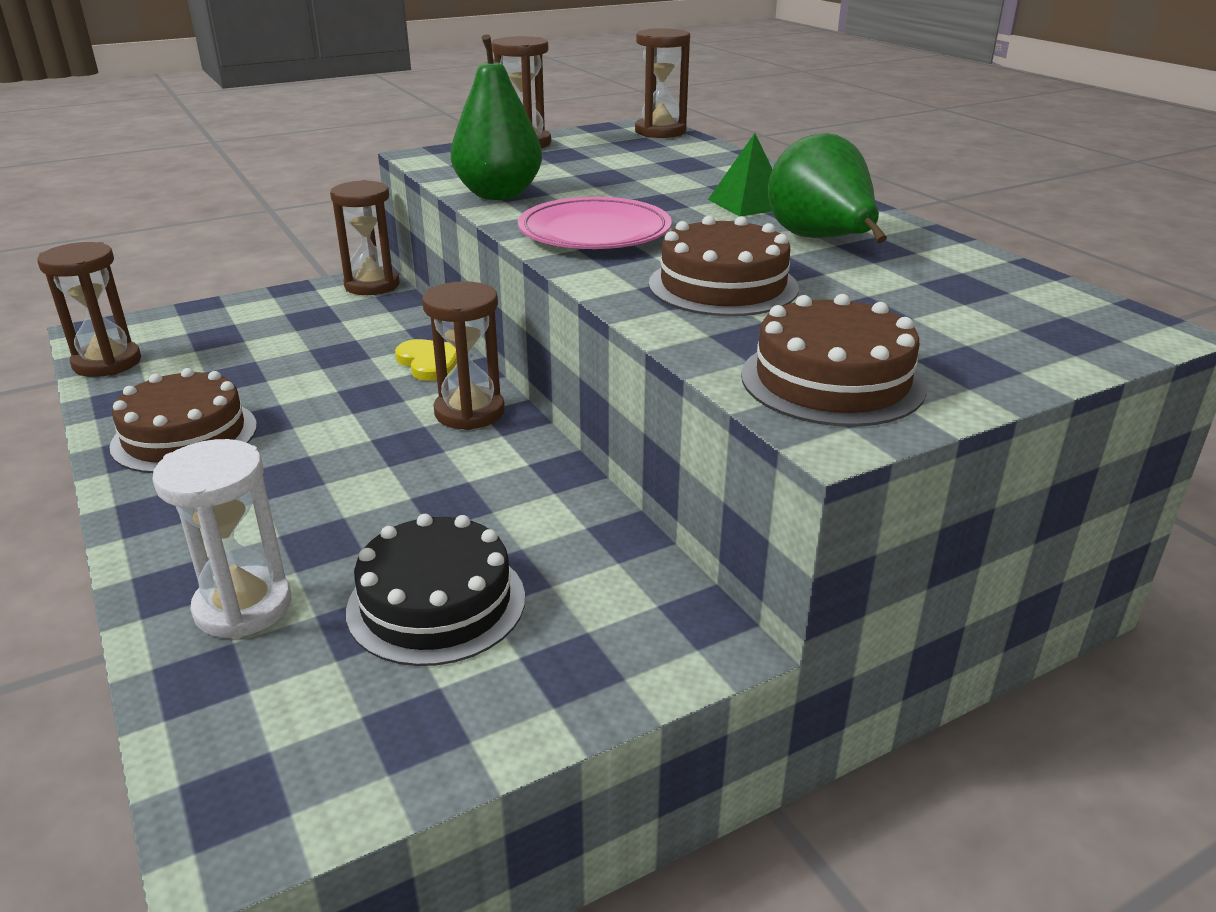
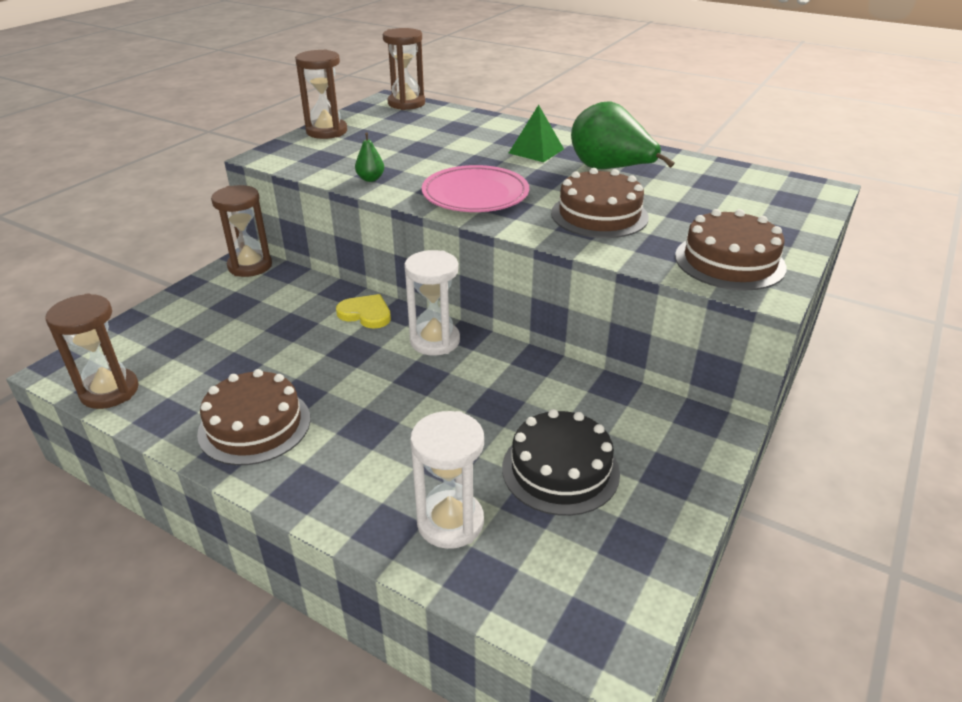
camera: 30 degrees left, 5 degrees up
brown hourglass [422,281,505,430] -> white hourglass [404,250,460,356]
green pear [451,34,542,200] -> green pear [355,132,384,182], size x0.43

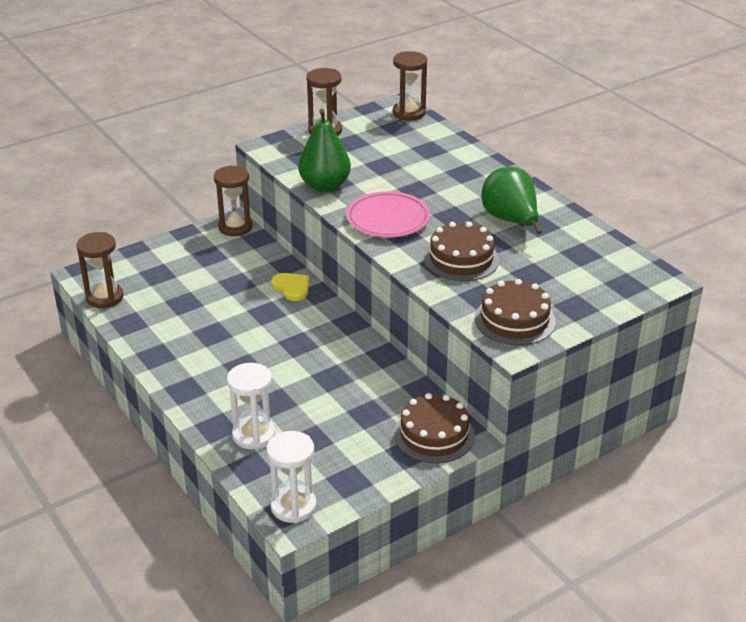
camera: 25 degrees right, 0 degrees up
brown cake [197,369,310,465] -> brown cake moved to [394,393,475,463]
green pear [355,132,384,182] -> green pear [298,109,351,192], size x2.30
white hourglass [404,250,460,356] -> white hourglass moved to [266,431,316,523]
black cake [502,409,620,516] -> none
green pyramid [509,105,564,162] -> none

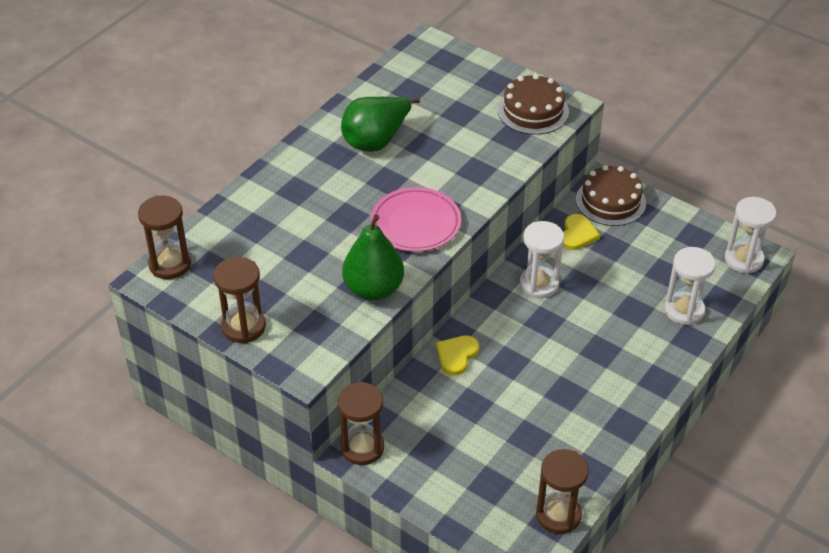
camera: 110 degrees left, 10 degrees up
brown cake [424,222,499,281] -> none
none -> white hourglass [520,221,564,298]
none -> yellow heart [563,214,600,250]

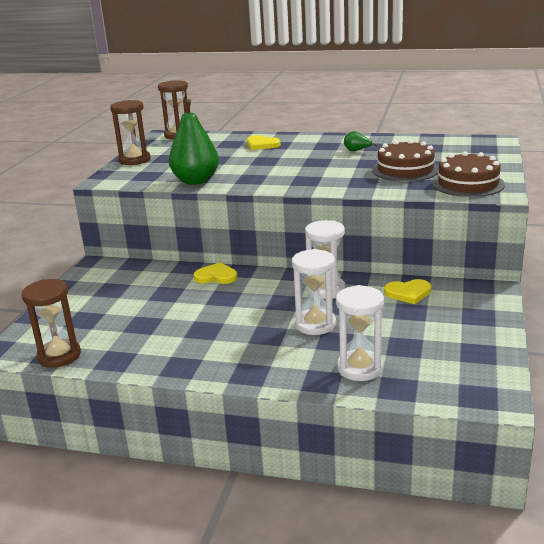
camera: 70 degrees right, 20 degrees down
brown hourglass [338,382,384,465] -> none
green pear [341,97,420,152] -> green pear [344,131,377,151], size x0.43
pink plate [371,187,461,252] -> none
brown cake [576,165,646,226] -> brown cake moved to [372,140,439,182]
white hourglass [725,197,776,274] -> white hourglass moved to [292,249,336,335]
none -> yellow heart [246,135,280,150]

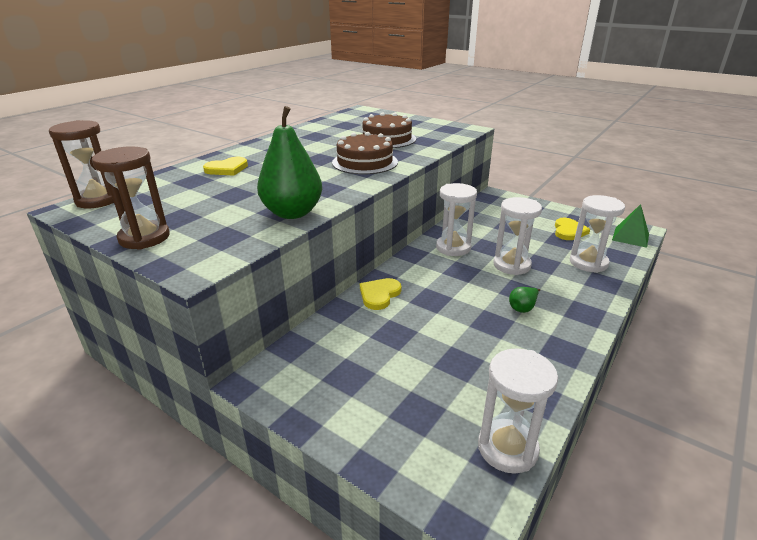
camera: 70 degrees left, 5 degrees up
brown hourglass [22,279,81,368] -> white hourglass [478,348,558,474]
green pear [344,131,377,151] -> green pear moved to [509,287,540,313]
yellow heart [384,279,431,304] -> yellow heart moved to [555,218,590,240]
brown cake [432,151,505,197] -> brown cake moved to [332,132,398,174]
none -> green pyramid [612,204,649,248]

